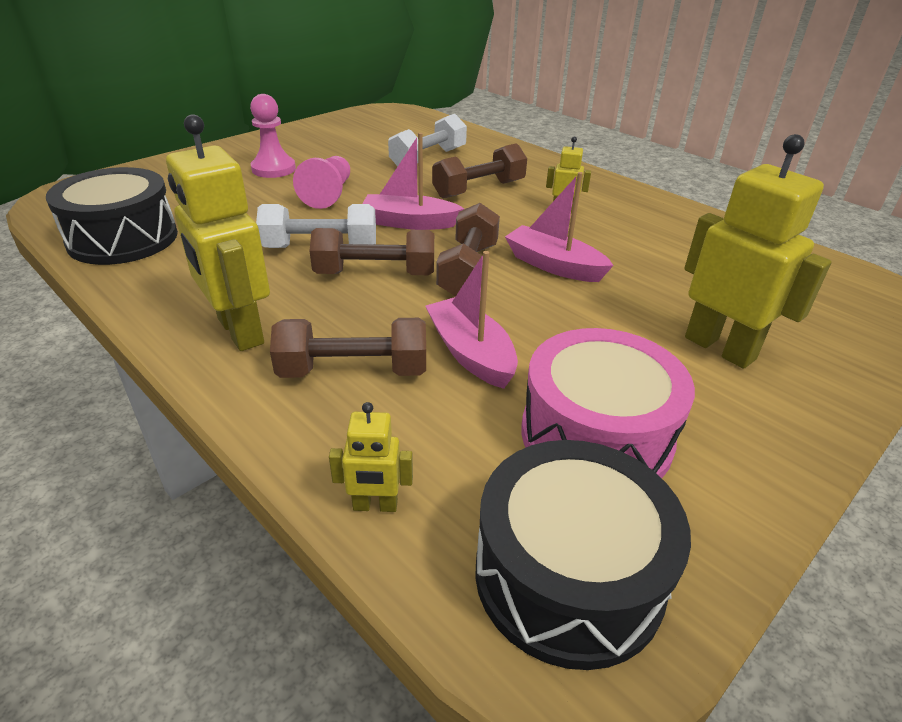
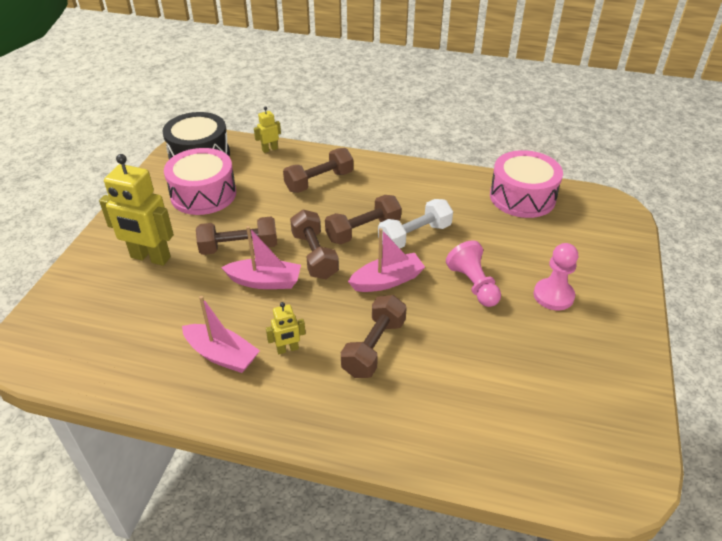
camera: 150 degrees right, 5 degrees up
black drum [46,167,178,265] -> pink drum [490,150,563,218]
yellow robot [166,114,270,351] -> none
white dumbbell [388,114,467,166] -> none
pink boat [425,251,518,389] -> pink boat moved to [182,296,260,373]
none -> brown dumbbell [196,217,277,255]

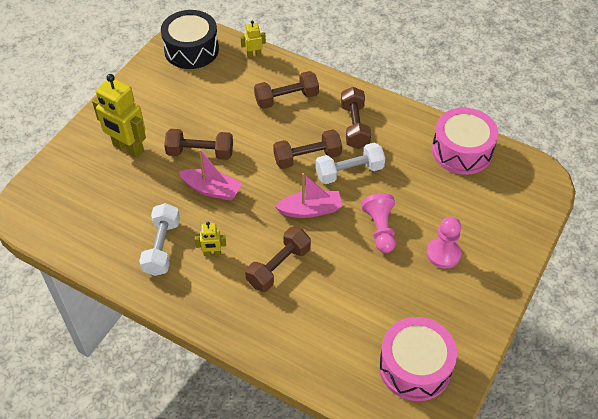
camera: 15 degrees right, 10 degrees up
pink drum [164,148,236,215] -> pink drum moved to [379,317,457,401]
pink boat [182,296,260,373] -> white dumbbell [139,203,180,276]
brown dumbbell [290,209,339,279] -> brown dumbbell moved to [341,87,371,149]

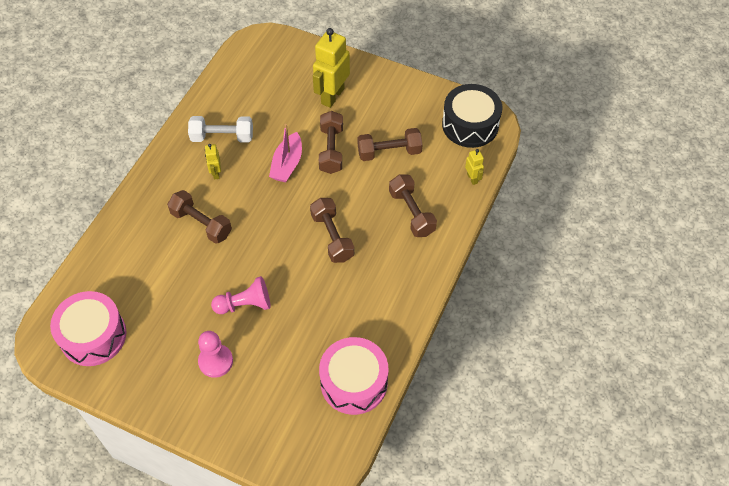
camera: 85 degrees right, 5 degrees up
pink boat [275,173,342,218] -> none
white dumbbell [315,142,385,184] -> none
brown dumbbell [341,87,371,149] -> brown dumbbell moved to [357,128,423,161]

